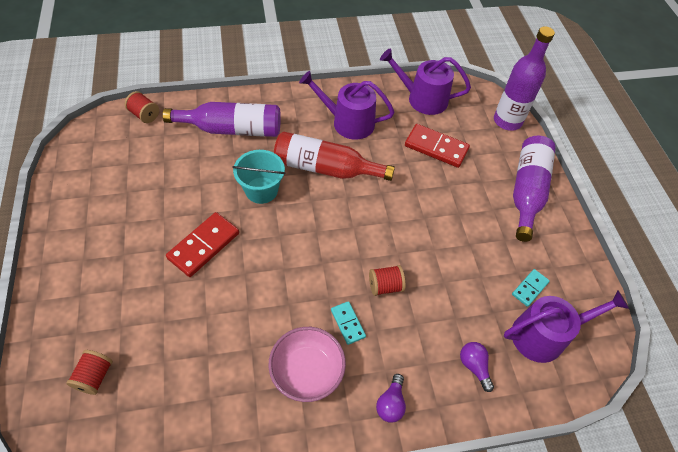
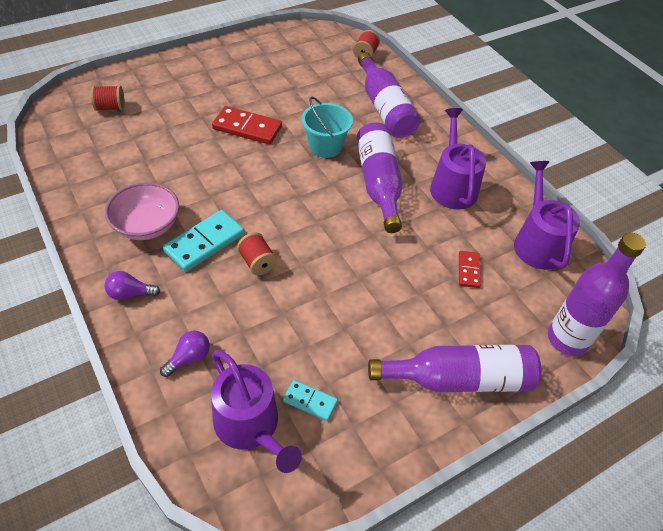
camera: 70 degrees right, 5 degrees down
red bottle [274,131,395,181] -> purple bottle [357,122,403,233]
turquoise domino [331,301,366,345] -> turquoise domino [163,210,244,272], size x1.78
red domino [405,124,470,168] -> red domino [459,251,481,288], size x0.56

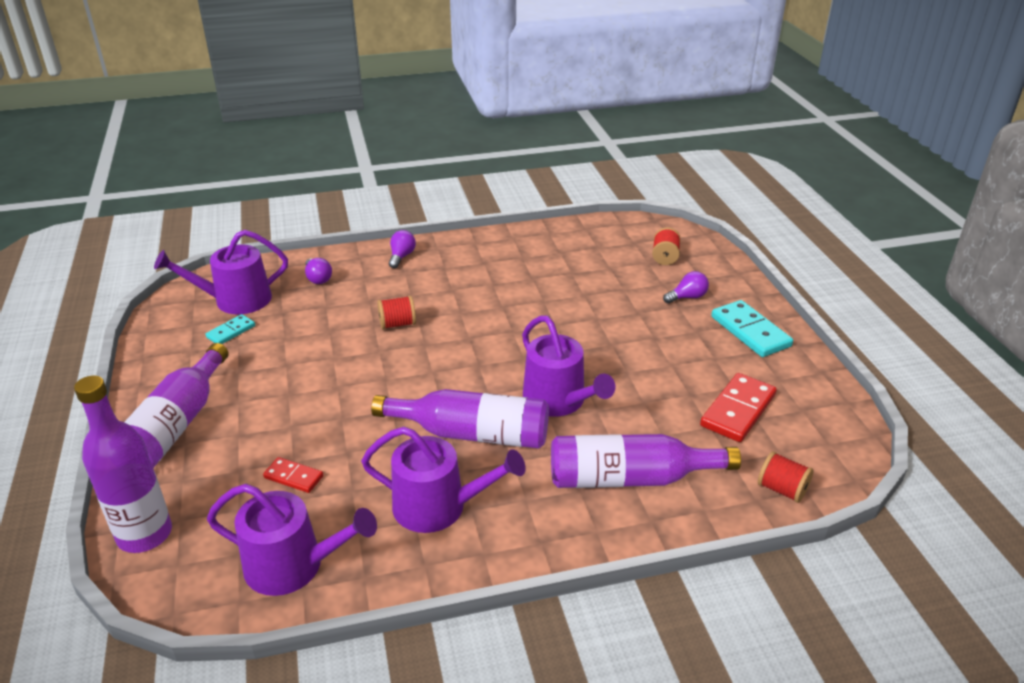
camera: 110 degrees right, 15 degrees down
pink bowl [105,182,179,240] -> none
turquoise domino [163,210,244,272] -> turquoise domino moved to [711,300,793,357]
red domino [212,106,282,145] -> red domino moved to [700,373,777,442]
turquoise bucket [302,97,353,158] -> purple watering can [522,316,615,417]
none -> purple light bulb [663,271,709,304]

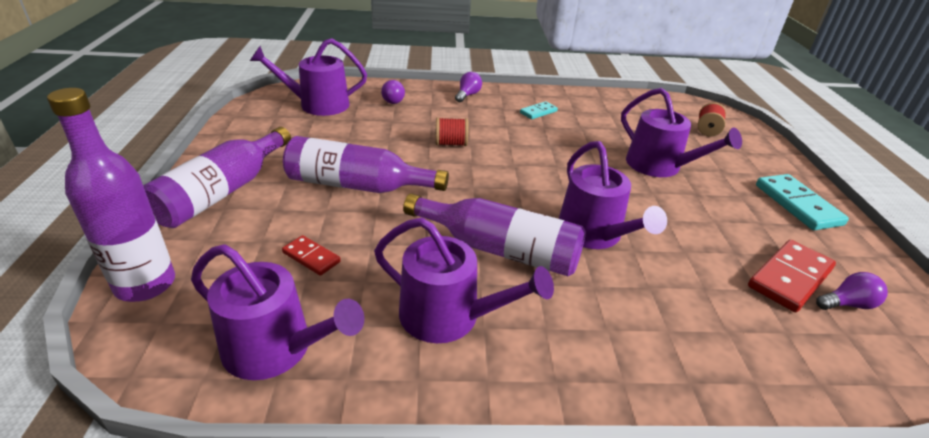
camera: 10 degrees right, 0 degrees up
turquoise domino [205,314,255,344] -> turquoise domino moved to [520,101,558,119]
purple bottle [551,434,741,488] -> purple bottle moved to [283,136,449,193]
purple light bulb [663,271,709,304] -> purple light bulb moved to [816,272,888,310]
red spool [758,451,814,503] -> none
none -> purple watering can [621,88,742,177]

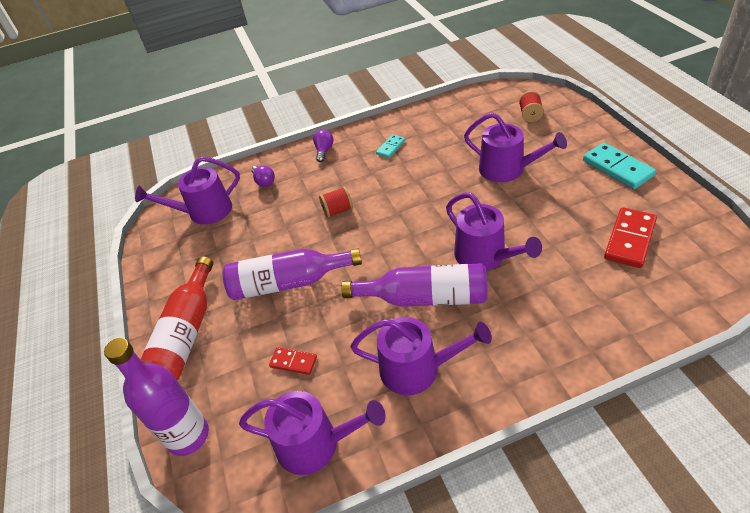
camera: 10 degrees left, 10 degrees up
purple bottle [143,127,291,228] -> red bottle [140,257,213,380]
purple light bulb [816,272,888,310] -> none

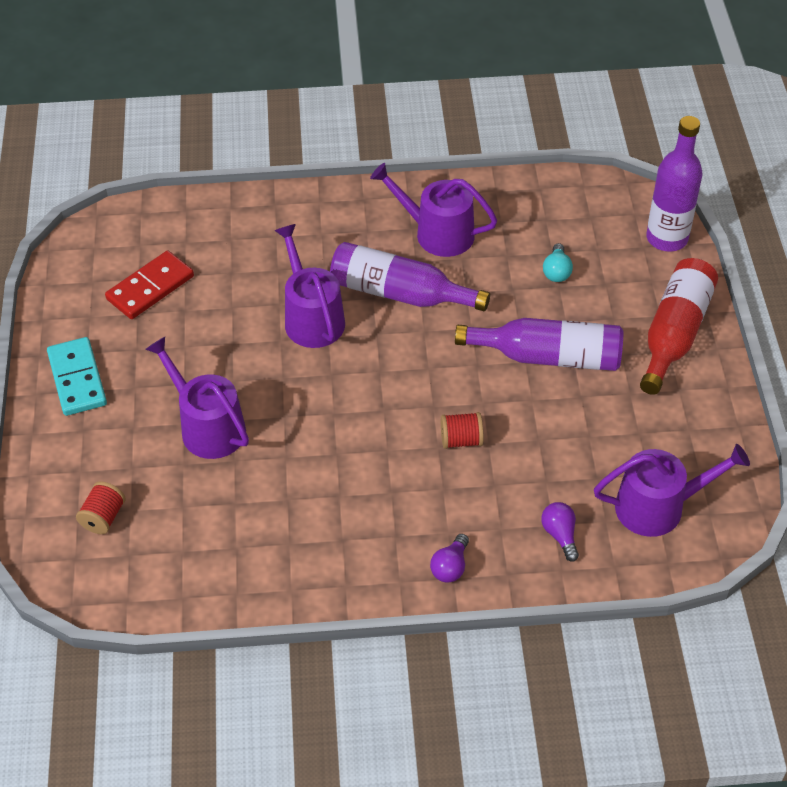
camera: 170 degrees left, 5 degrees up
purple watering can [239,391,386,475] -> none
red domino [269,347,317,375] -> turquoise light bulb [543,243,573,282]
turquoise domino [376,134,405,158] -> none

